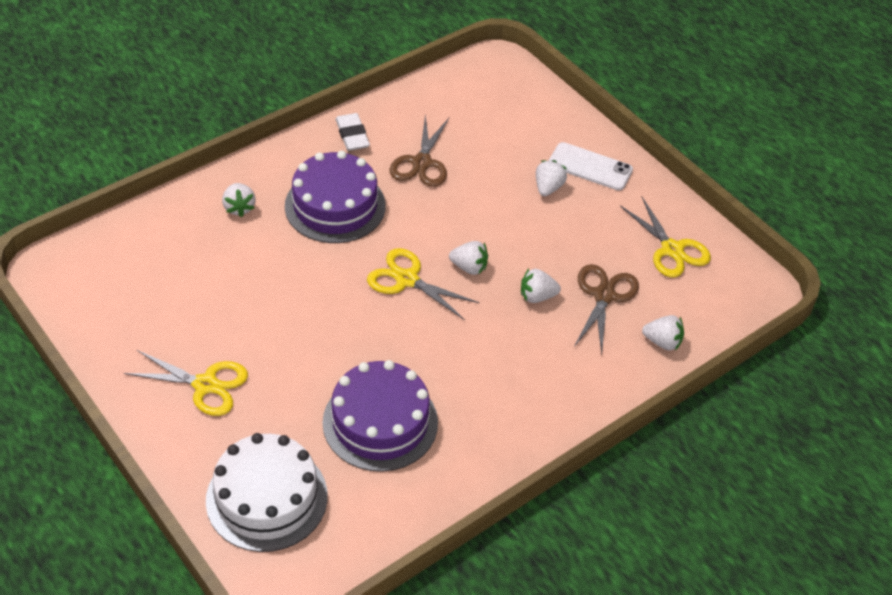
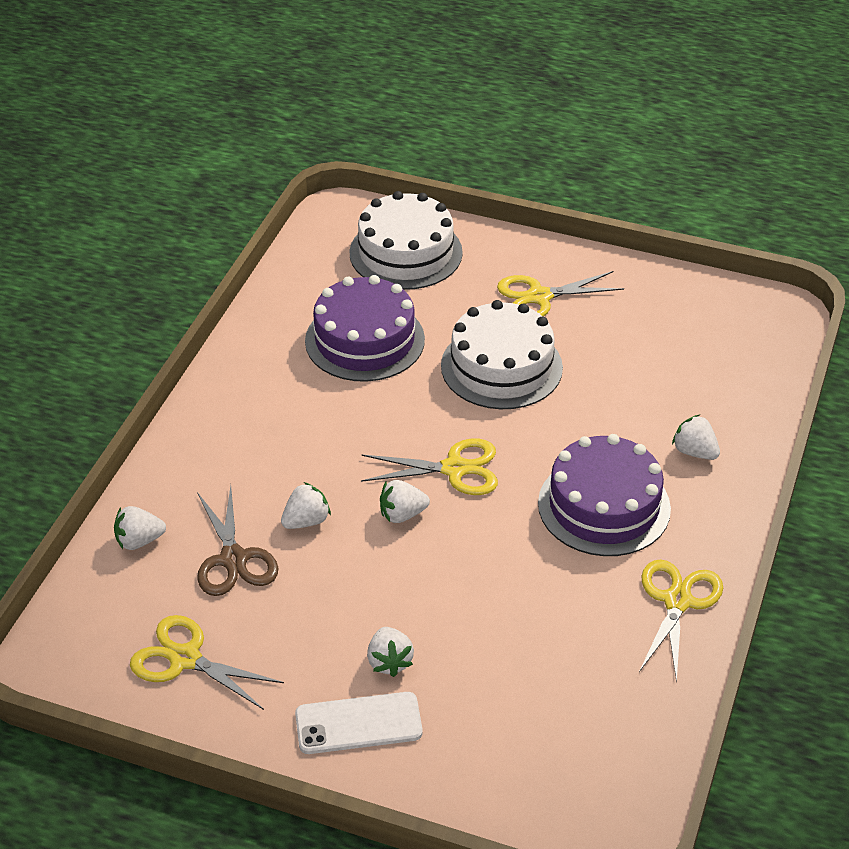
camera: 150 degrees right, 5 degrees down
white eraser [335,113,370,151] -> yellow scissors [639,559,723,683]
brown scissors [389,114,450,187] -> none
none -> white cake [441,300,563,409]

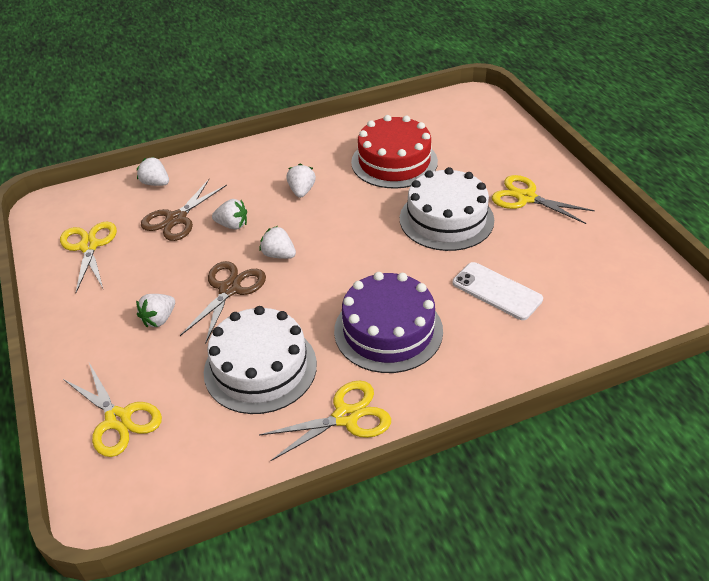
camera: 50 degrees right, 0 degrees up
white phone [295,692,423,754] -> white phone moved to [453,262,543,320]
purple cake [305,275,425,382] -> red cake [351,115,438,189]
white cake [349,191,463,290] -> white cake moved to [204,306,317,414]
yellow scissors [361,438,498,495] -> yellow scissors moved to [62,363,162,457]
white strawberry [672,415,720,460] -> white strawberry moved to [286,164,316,198]
none -> brown scissors [180,261,266,344]

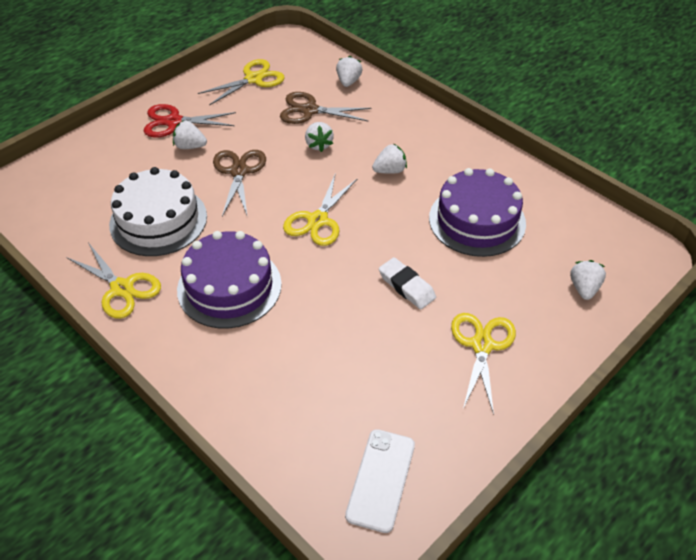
camera: 65 degrees right, 5 degrees up
yellow scissors [62,363,162,457] -> yellow scissors moved to [283,173,358,246]
brown scissors [180,261,266,344] -> brown scissors turned 90 degrees counterclockwise [213,150,266,216]
white strawberry [259,226,296,259] -> white strawberry moved to [570,260,606,300]
red cake [351,115,438,189] -> purple cake [429,168,526,257]
white cake [400,167,494,251] -> white eraser [379,257,436,309]
white phone [453,262,543,320] -> white phone moved to [345,429,415,533]
none -> red scissors [144,104,236,137]

